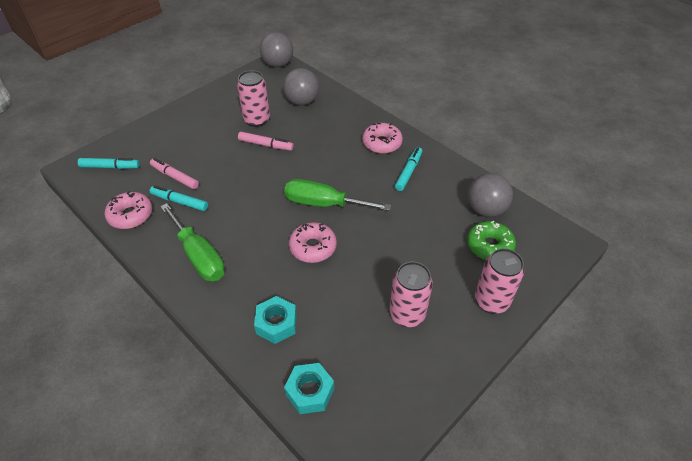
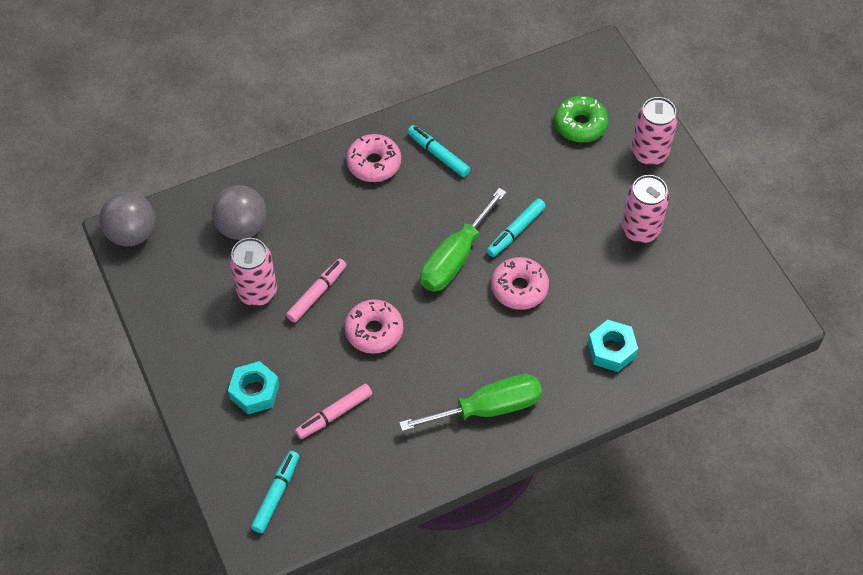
camera: 70 degrees left, 10 degrees up
pink donut [105,191,152,229] -> pink donut moved to [345,299,403,354]
turquoise marker [150,186,208,211] -> turquoise marker moved to [487,198,546,257]
turquoise nut [284,363,334,414] -> turquoise nut moved to [228,361,279,414]
grey ball [468,173,513,217] -> none

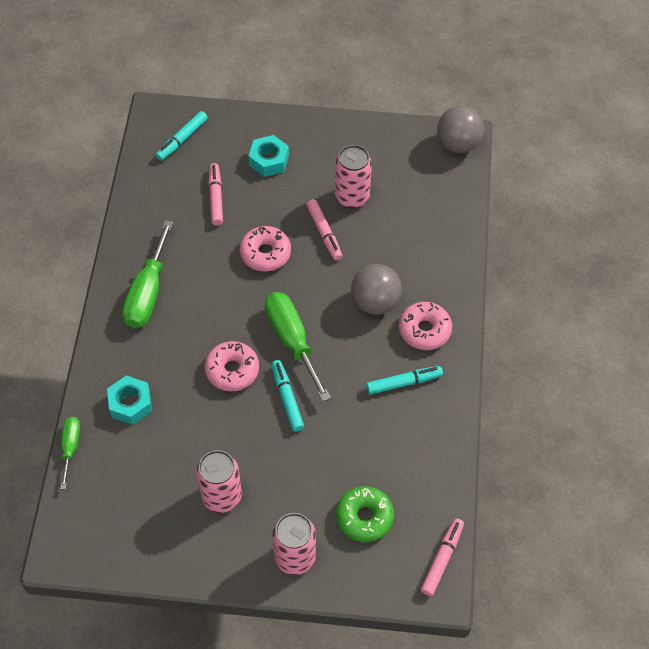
camera: 120 degrees right, 0 degrees up
grey ball [212,185,267,240] -> grey ball moved to [351,264,402,315]
turquoise marker [251,451,299,533] -> turquoise marker turned 75 degrees clockwise [156,111,208,161]
none -> green screwdriver [60,417,80,489]
none -> pink marker [421,518,464,596]

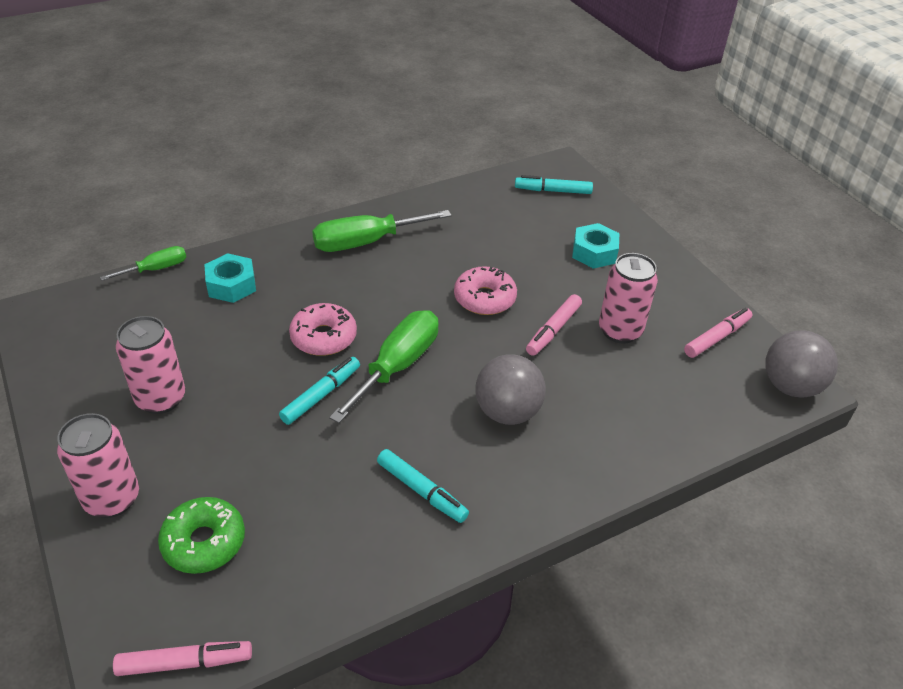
camera: 55 degrees right, 15 degrees down
pink marker [209,163,223,226] -> pink marker moved to [684,308,753,358]
pink donut [399,302,452,350] -> none

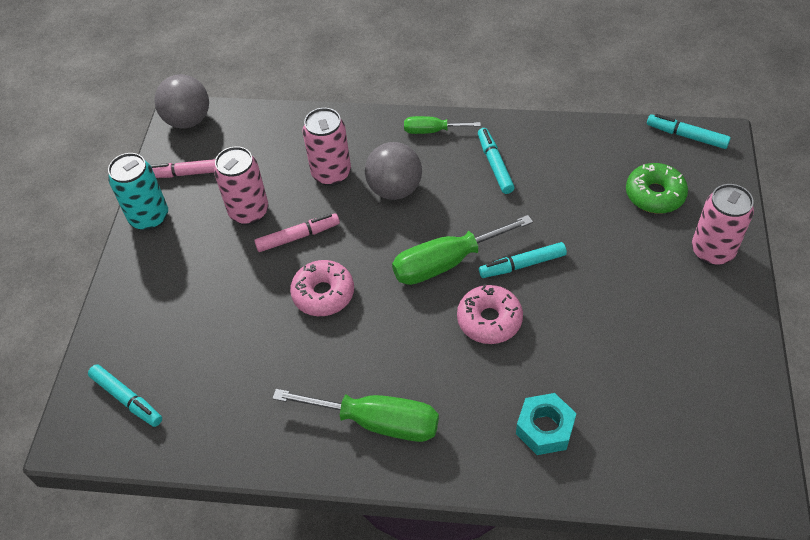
camera: 140 degrees left, 10 degrees up
green screwdriver [100,246,186,281] -> green screwdriver moved to [404,116,481,134]
pink marker [113,641,252,676] -> turquoise marker [647,114,731,149]
pink can [116,316,185,414] -> pink can moved to [303,108,351,186]
turquoise nut [572,223,619,269] -> none
none -> turquoise can [108,153,168,231]

